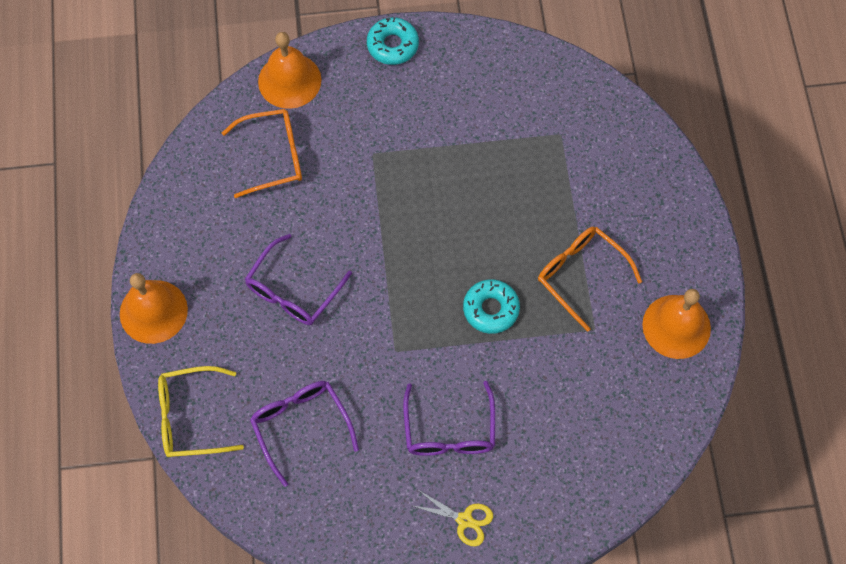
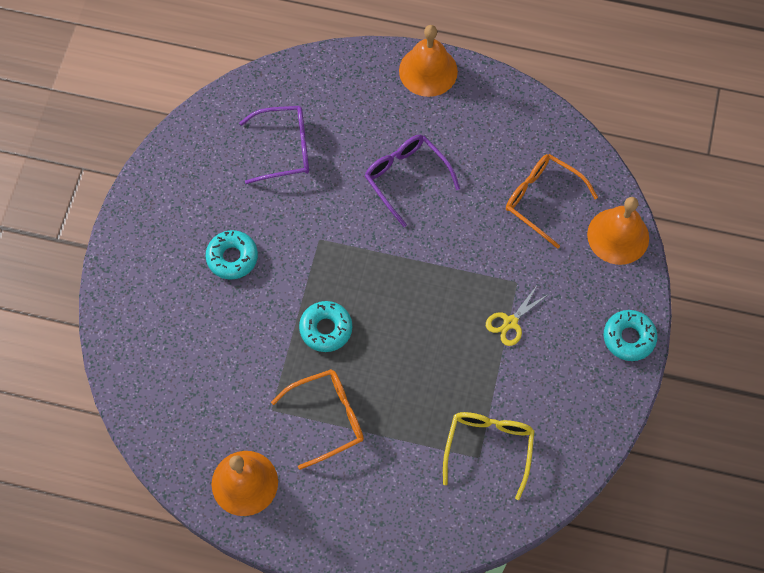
camera: 110 degrees right, 0 degrees up
yellow glasses [158,366,244,457] -> yellow glasses moved to [443,412,534,500]
orange glasses [222,109,302,198] -> orange glasses turned 120 degrees clockwise [506,154,598,249]
purple glasses [403,381,495,456] -> turquoise donut [206,230,258,279]
yellow scissors [410,489,493,546] -> yellow scissors moved to [486,284,549,346]

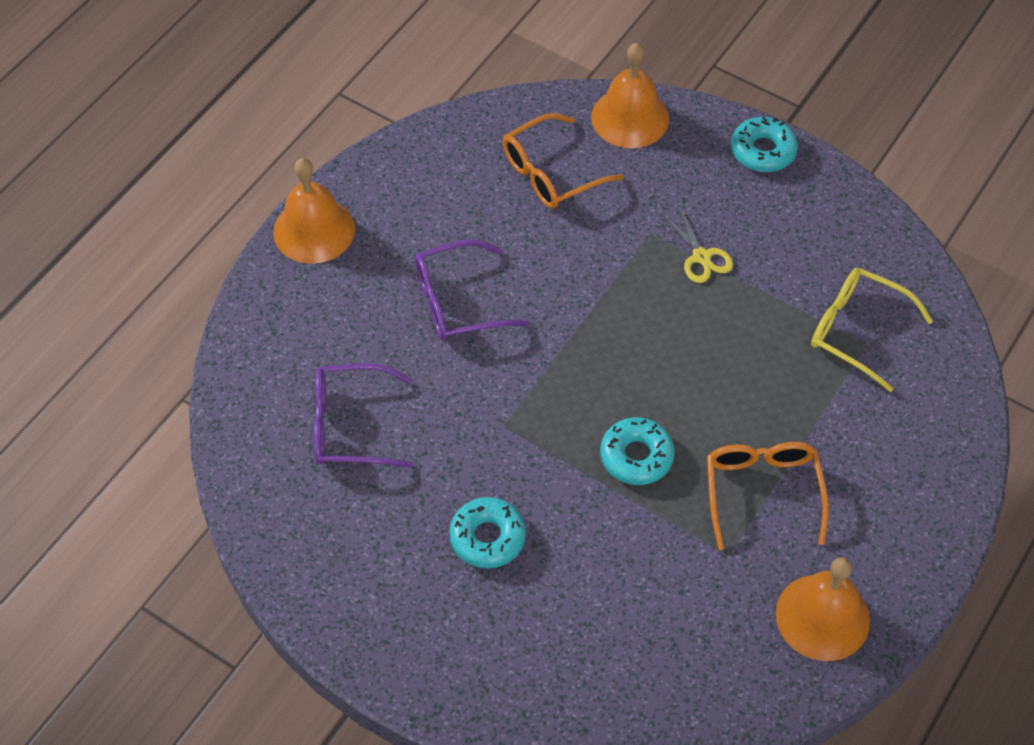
camera: 70 degrees left, 10 degrees down
purple glasses [239,106,309,184] -> purple glasses turned 105 degrees counterclockwise [314,364,413,468]

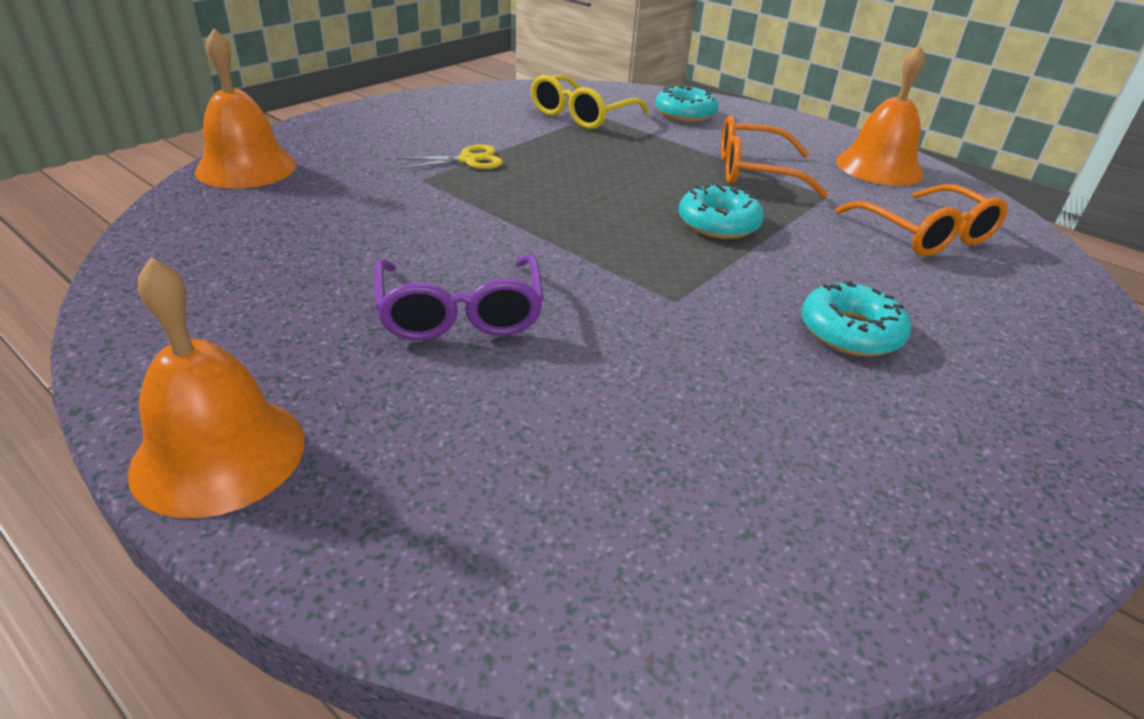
camera: 85 degrees left, 20 degrees down
purple glasses [314,364,413,468] -> none
orange glasses [503,113,624,209] -> orange glasses moved to [835,184,1008,256]
turquoise donut [731,117,798,172] -> turquoise donut moved to [655,86,718,122]

